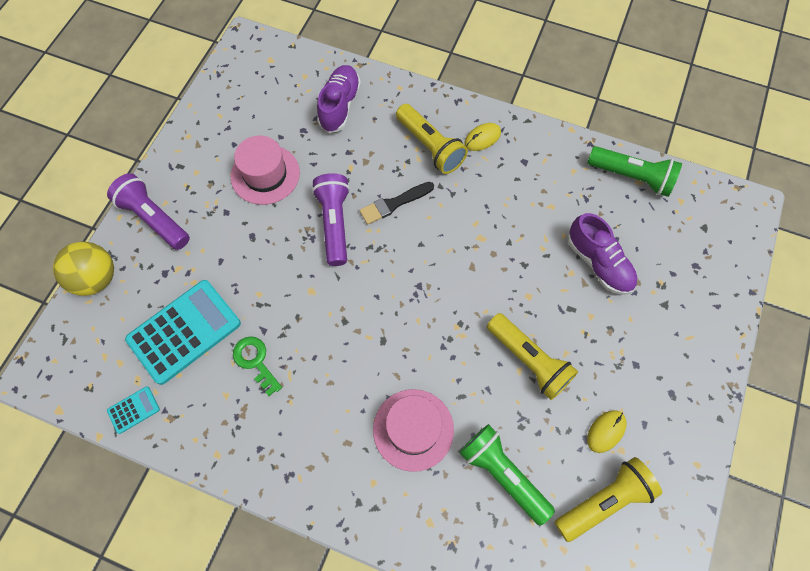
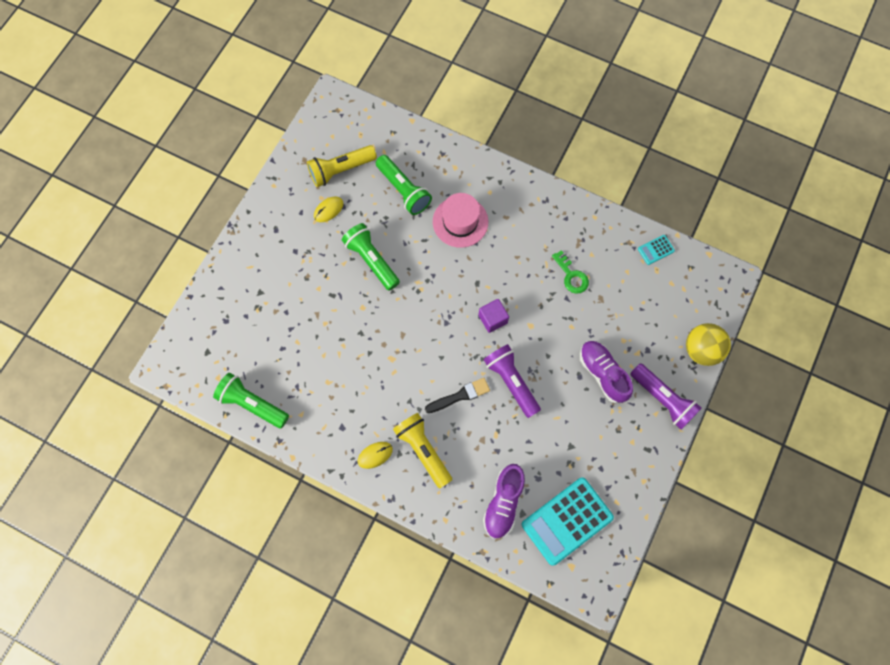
camera: 175 degrees left, 5 degrees up
turquoise calculator [125,280,241,385] -> turquoise calculator moved to [522,477,614,566]
pink hat [231,136,300,205] -> none
purple flashlight [312,173,350,266] -> purple flashlight turned 150 degrees clockwise [484,344,541,418]
yellow flashlight [487,313,578,400] -> green flashlight [342,223,400,290]
purple shoe [567,213,637,295] -> purple shoe moved to [580,341,633,403]
none -> purple cube [479,299,509,333]

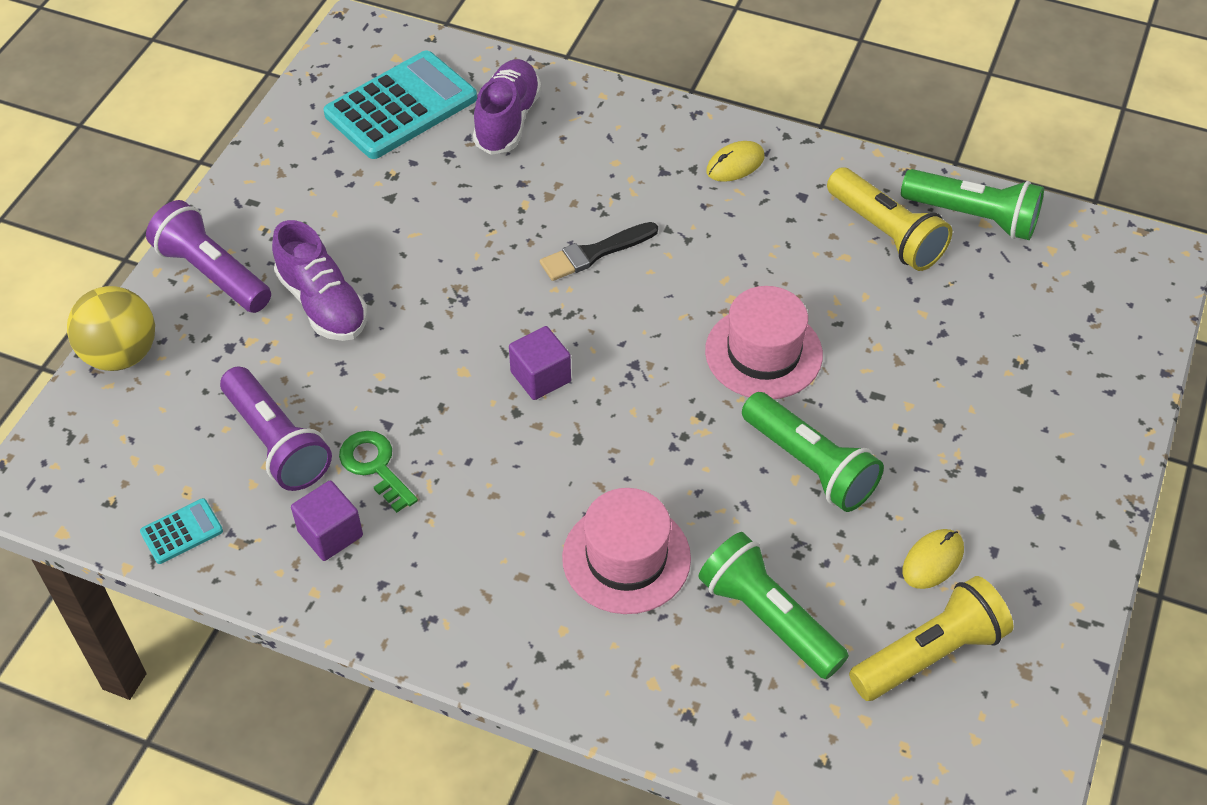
camera: 175 degrees right, 20 degrees down
yellow flashlight [393,413,452,488] -> yellow flashlight moved to [827,167,952,271]
purple flashlight [484,344,541,418] -> purple flashlight moved to [220,367,332,491]
none -> purple cube [291,481,363,561]
none -> pink hat [705,286,823,399]

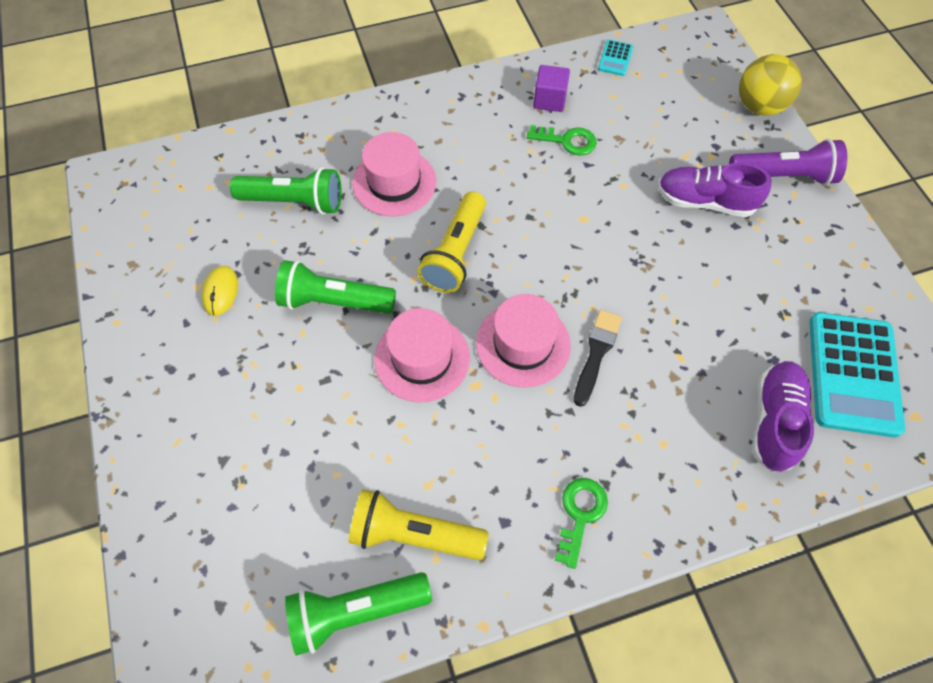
camera: 140 degrees right, 10 degrees up
purple flashlight [220,367,332,491] -> none
purple shoe [473,59,541,155] -> purple shoe turned 135 degrees counterclockwise [752,361,814,473]
purple cube [509,326,571,400] -> none
yellow mouse [706,141,765,182] -> green key [555,478,608,569]
yellow flashlight [849,576,1014,701] -> yellow flashlight moved to [417,191,486,293]
none -> pink hat [476,294,571,387]

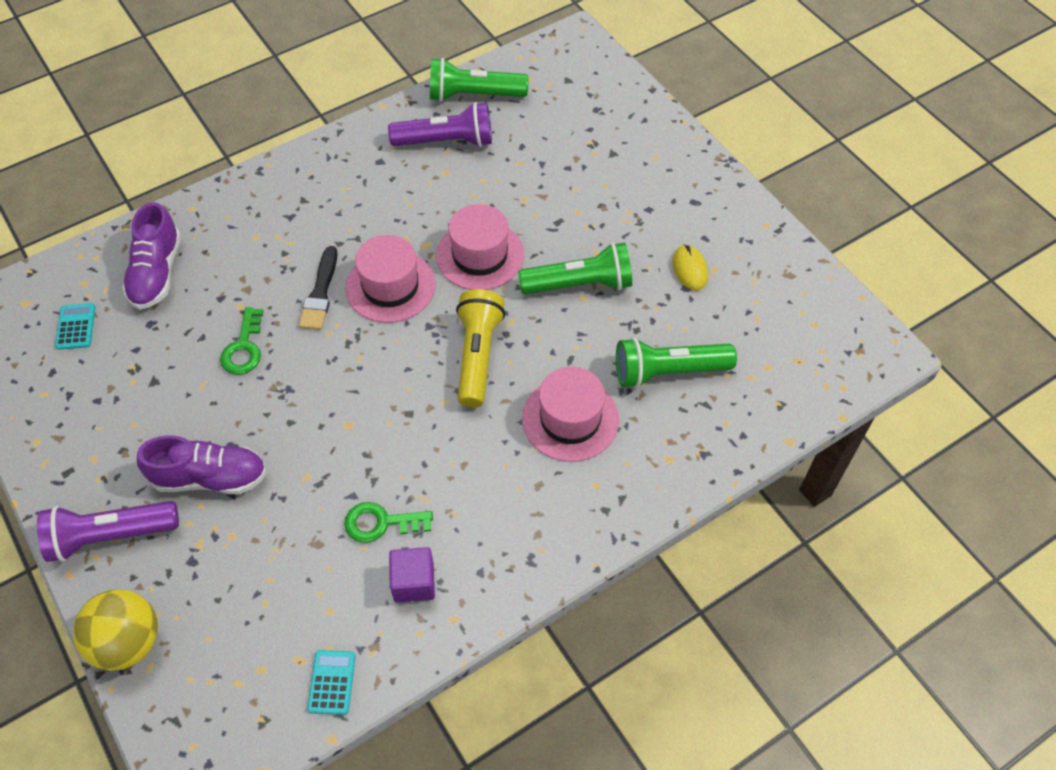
camera: 165 degrees right, 5 degrees down
green flashlight [285,572,432,656] -> green flashlight turned 150 degrees counterclockwise [430,58,529,102]
yellow flashlight [348,489,488,560] -> purple flashlight [388,102,492,147]
green key [555,478,608,569] -> green key moved to [220,307,263,375]
turquoise calculator [809,312,905,438] -> turquoise calculator [55,303,95,350], size x0.44

